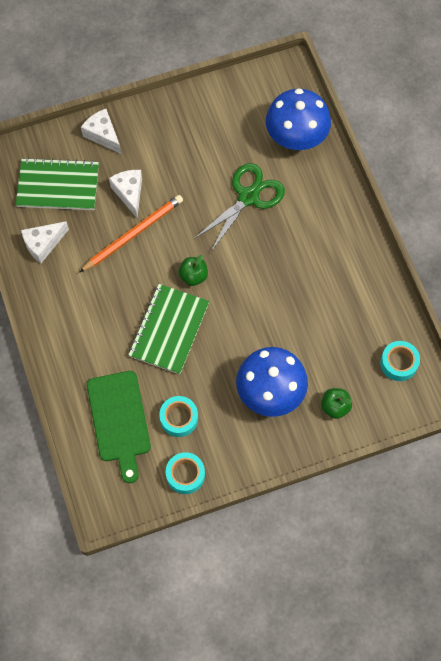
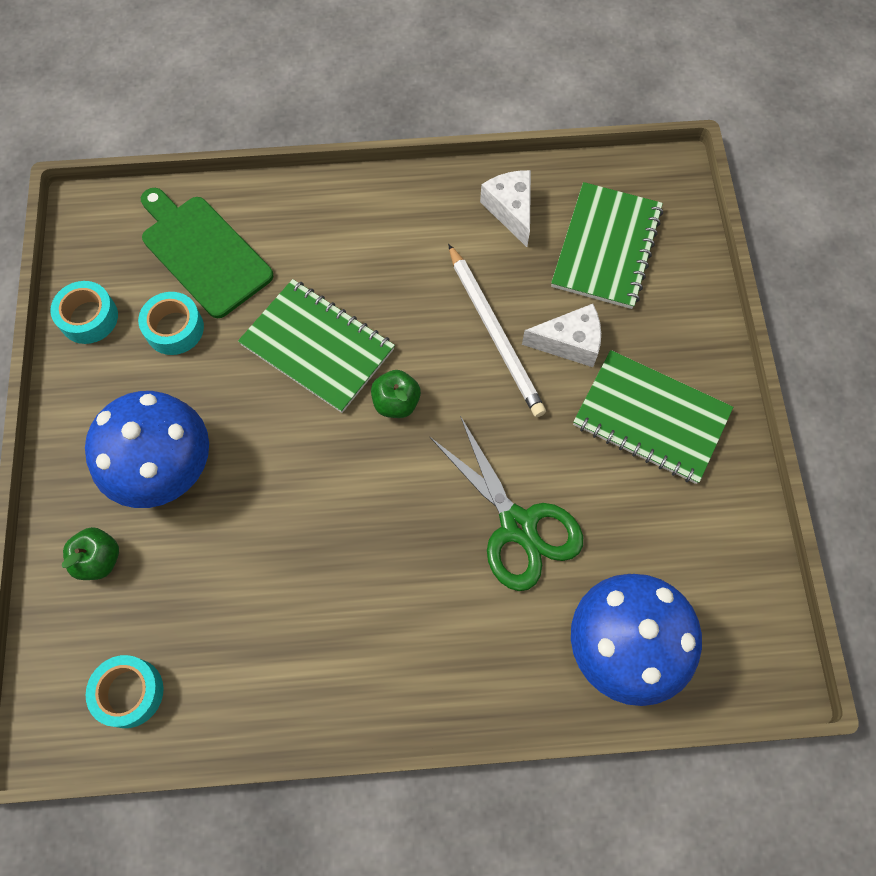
camera: 105 degrees right, 0 degrees up
orange pencil [79,195,183,273] -> white pencil [448,244,546,417]
white cheese [81,109,121,154] -> none
green cutting board [87,371,151,483] -> green cutting board turned 45 degrees clockwise [141,188,274,318]
none -> green notebook [573,350,733,484]

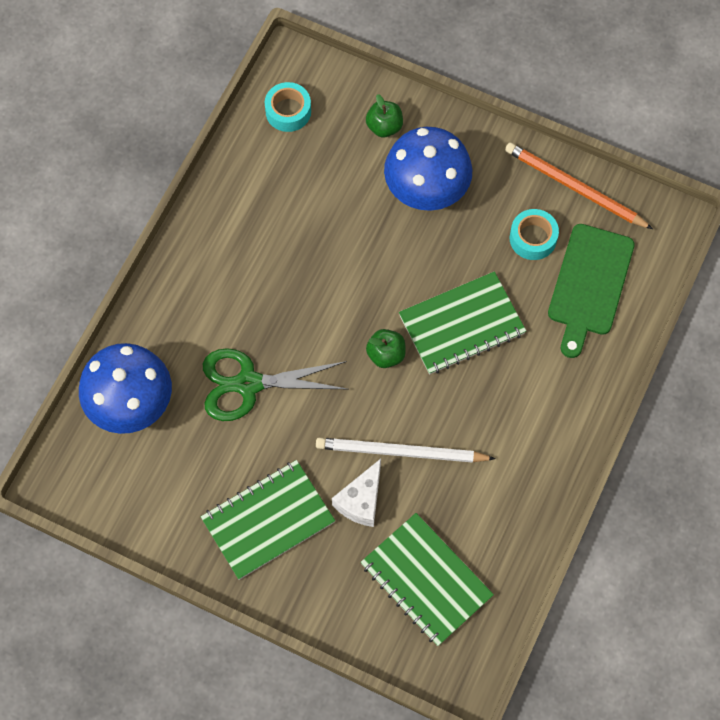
camera: 120 degrees right, 0 degrees up
turquoise tape [50,281,118,344] -> orange pencil [505,142,653,229]
green cutting board [141,188,274,318] -> green cutting board turned 120 degrees clockwise [548,224,635,358]
white cheese [480,170,531,247] -> none

